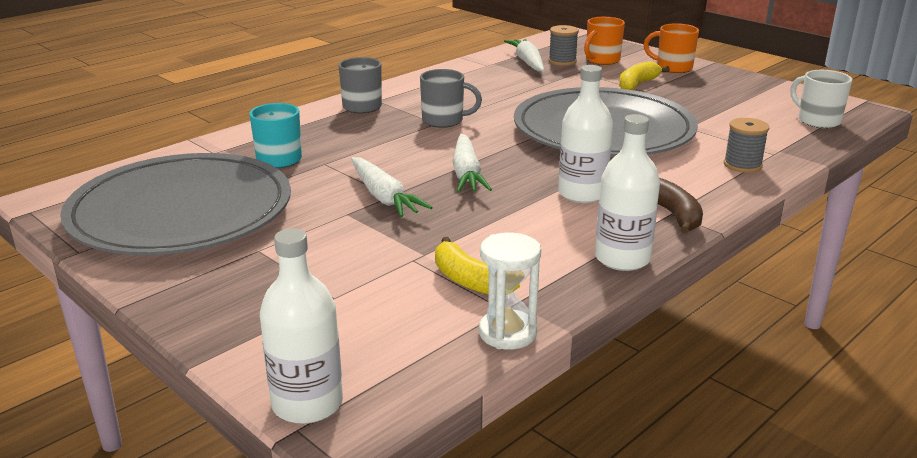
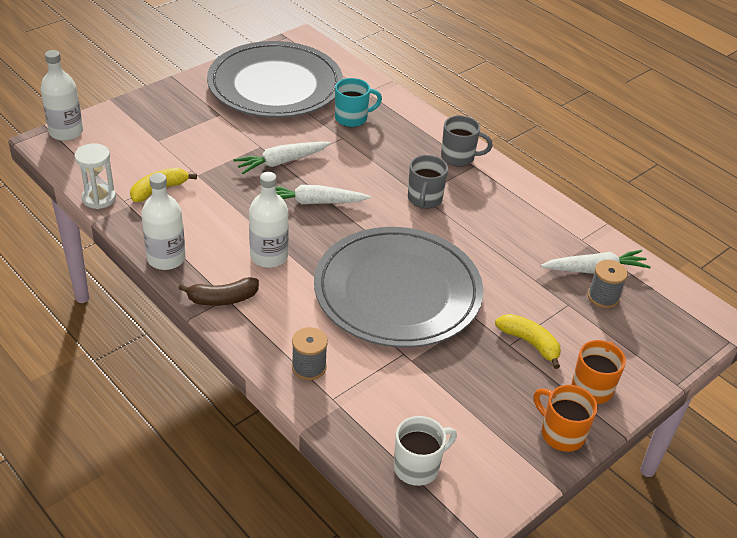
camera: 90 degrees right, 15 degrees up
orange mug [584,17,625,65] -> orange mug moved to [534,385,598,452]

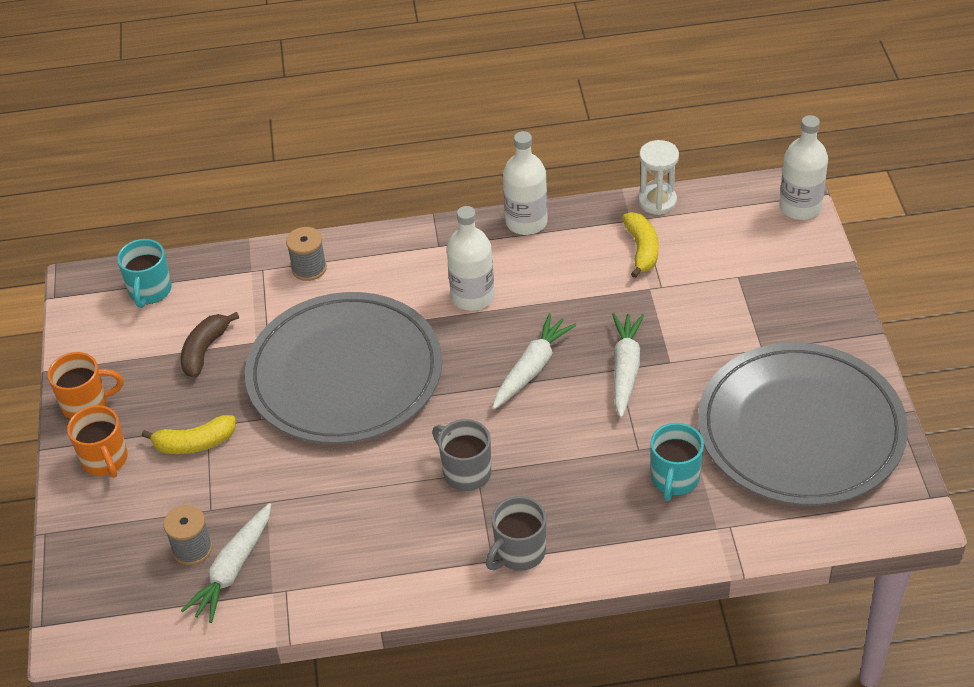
camera: 130 degrees right, 5 degrees up
brown banana [178,277,259,306] -> brown banana moved to [181,312,239,378]
white mug [394,416,457,486] -> turquoise mug [117,239,172,308]

